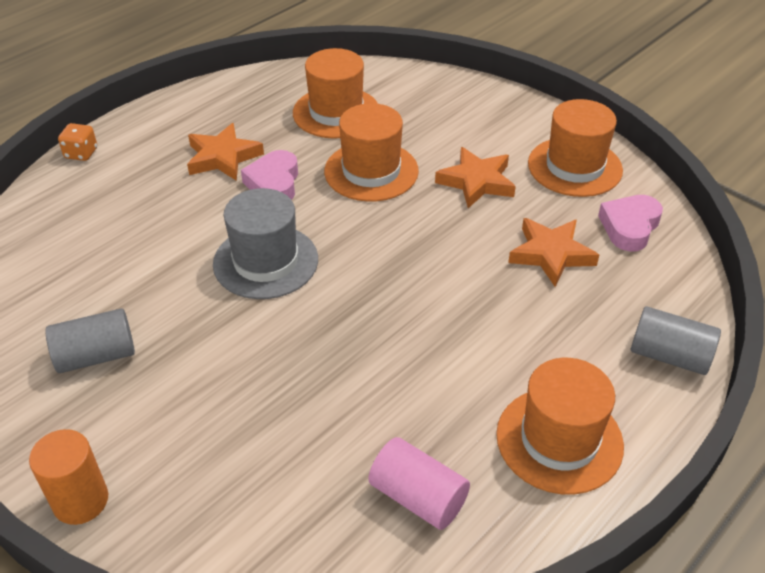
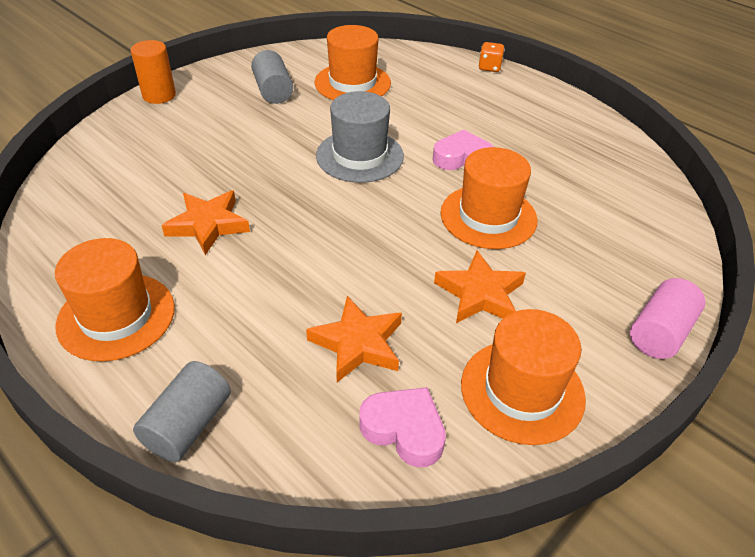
camera: 90 degrees right, 0 degrees up
orange star [187,123,264,181] -> orange star moved to [161,191,250,255]
orange hat [293,48,378,139] -> orange hat moved to [315,25,391,100]
pink cylinder [369,437,470,530] -> pink cylinder moved to [630,278,706,359]

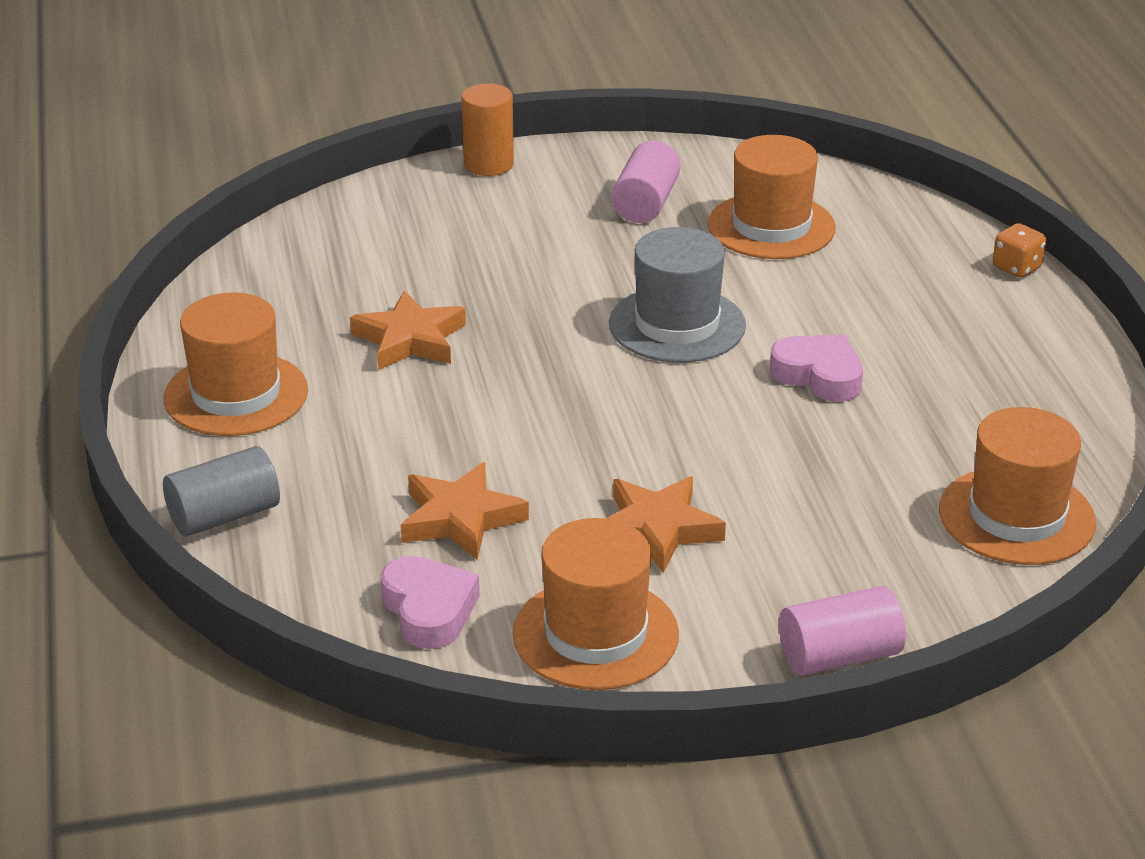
camera: 35 degrees right, 10 degrees down
grey cylinder [251,50,293,104] -> pink cylinder [611,141,681,223]
orange hat [440,147,537,249] -> orange hat moved to [939,407,1096,565]

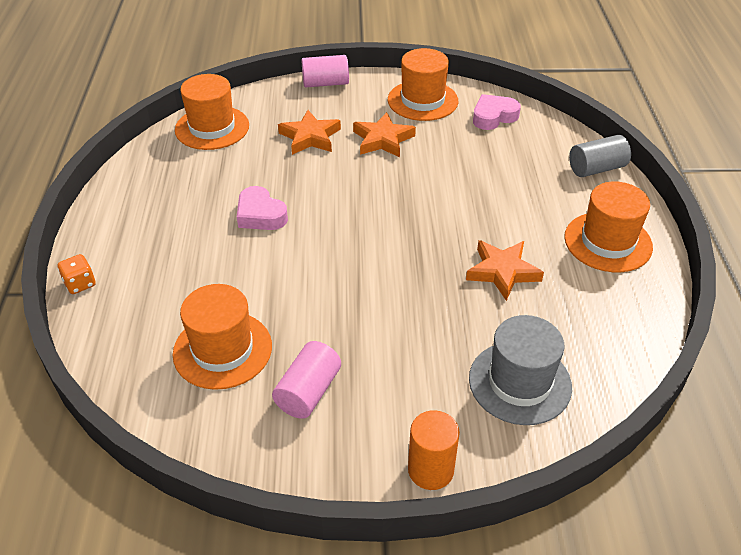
camera: 170 degrees left, 10 degrees up
pink heart [381,556,480,649] -> pink heart turned 75 degrees clockwise [473,94,521,130]
orange star [401,462,529,560] -> orange star moved to [278,110,341,155]
grey hat [609,227,746,363] -> grey hat moved to [469,315,572,425]

